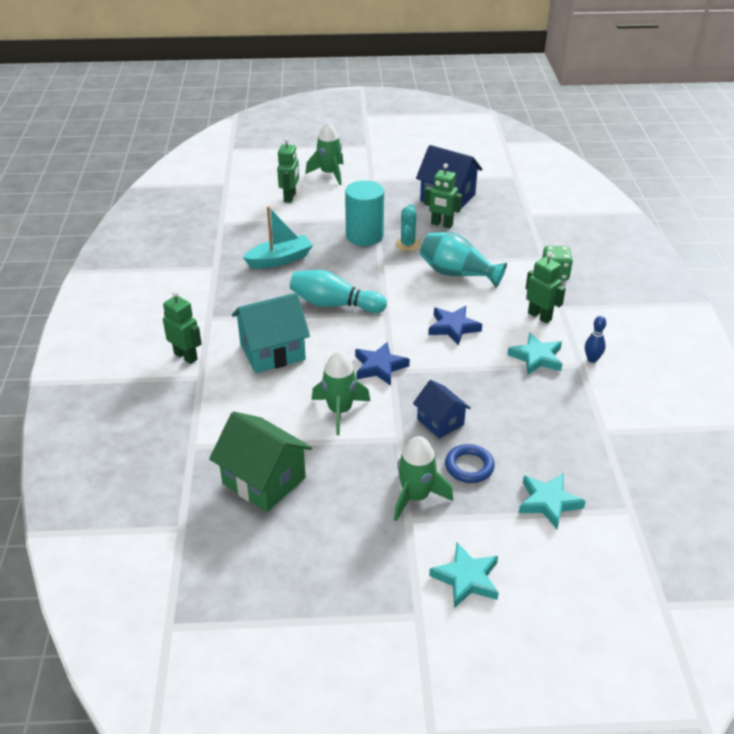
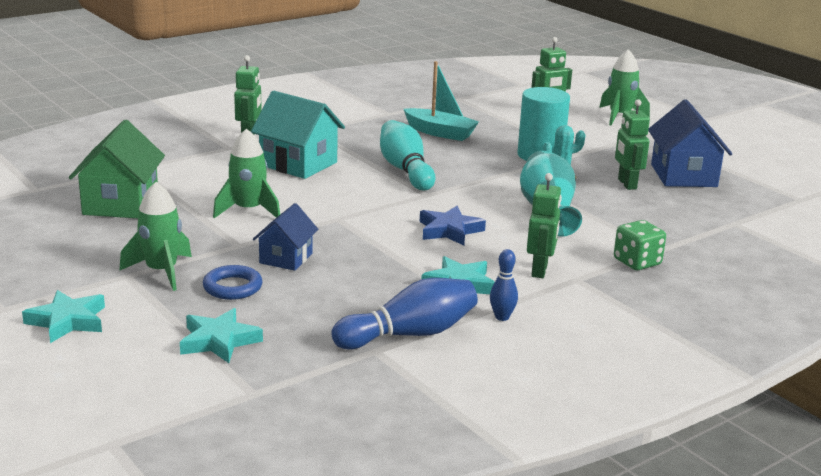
camera: 55 degrees right, 15 degrees down
blue star [355,342,410,386] -> none
none -> blue bowling pin [332,278,478,349]

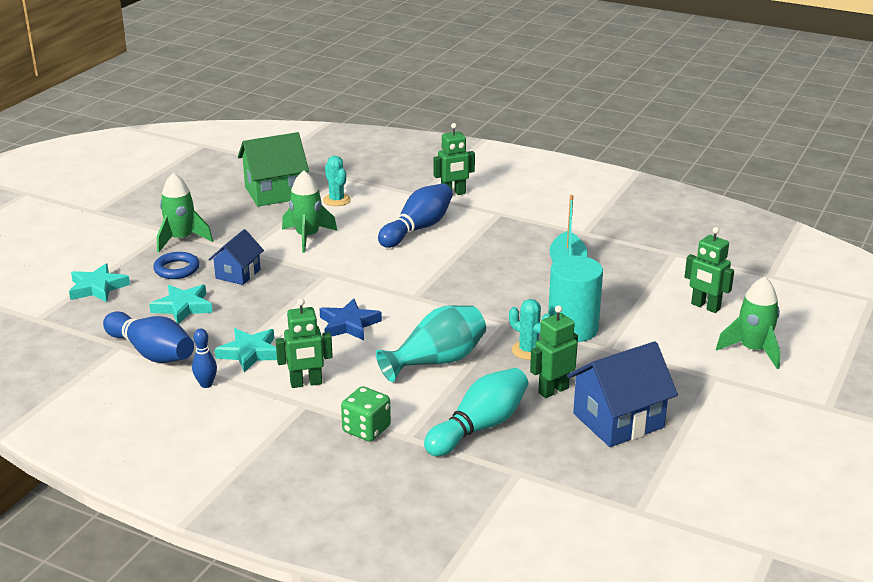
camera: 65 degrees right, 5 degrees up
turquoise star [22,290,105,343] -> turquoise star moved to [149,285,213,324]
turquoise house [251,91,345,179] -> blue bowling pin [378,183,453,248]
blue house [253,203,318,271] -> blue house turned 60 degrees counterclockwise [208,229,264,285]
turquoise bowling pin [380,120,435,191] -> turquoise bowling pin moved to [424,368,529,456]
none -> turquoise cactus [323,156,351,206]

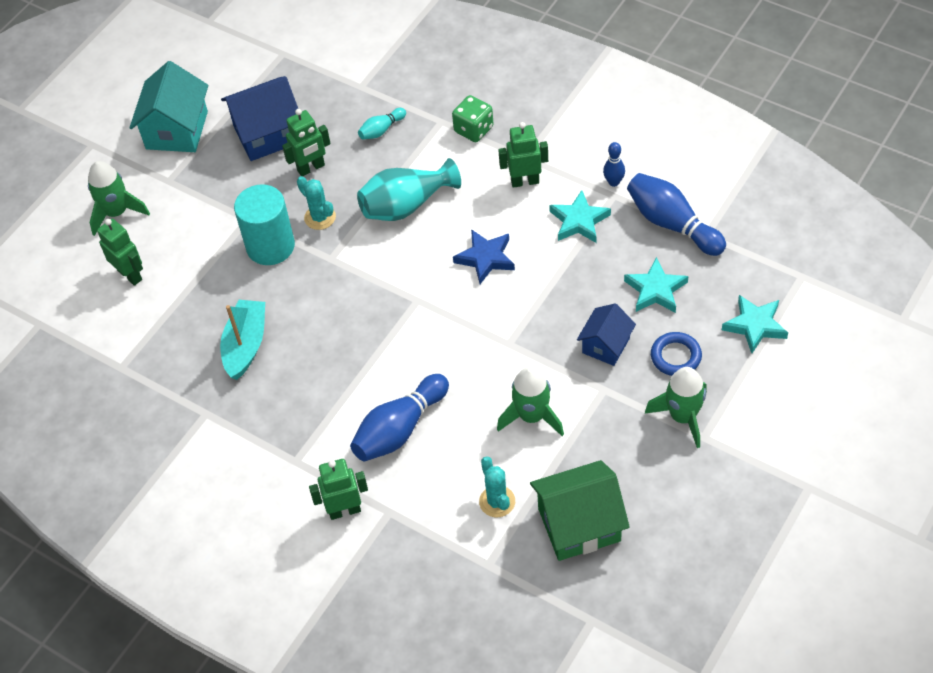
camera: 170 degrees left, 25 degrees up
turquoise bowling pin [424,368,529,456] -> turquoise bowling pin [358,108,406,139], size x0.51
none -> turquoise house [130,61,208,152]

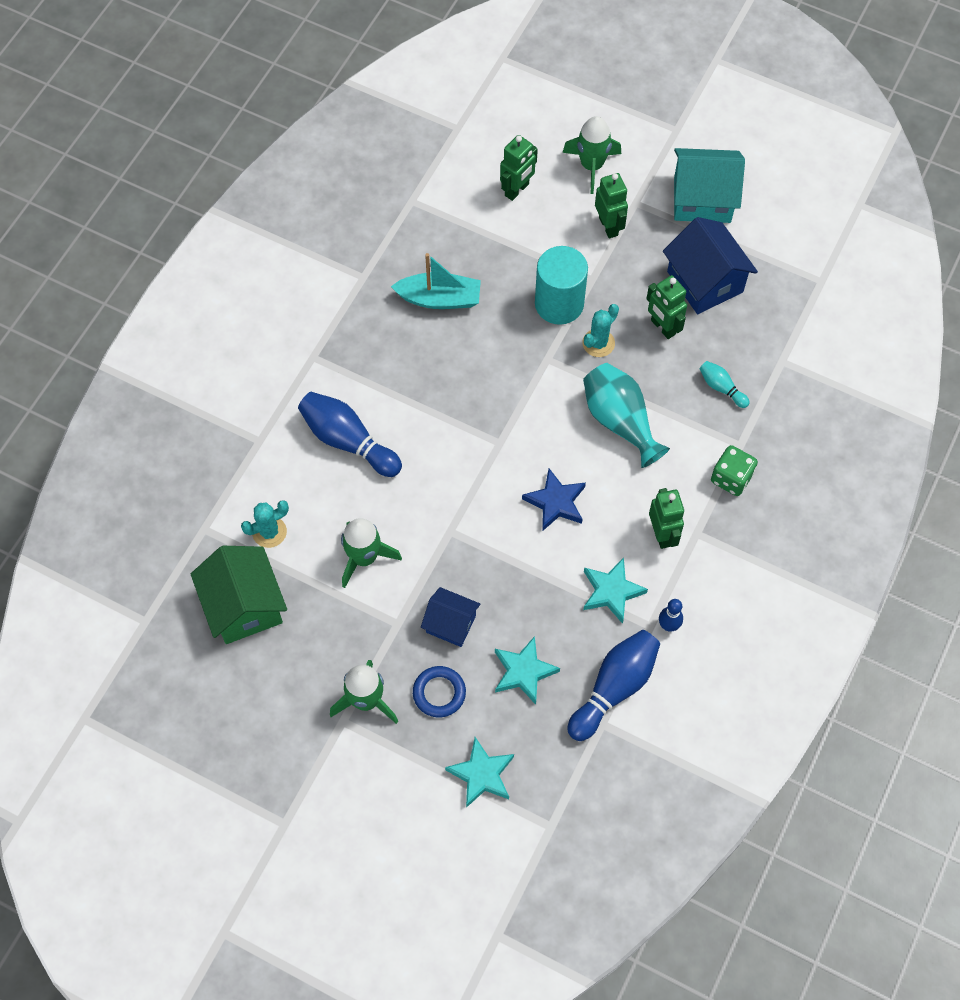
camera: 80 degrees right, 10 degrees up
green robot [309,459,368,520] -> green robot moved to [595,173,628,238]

